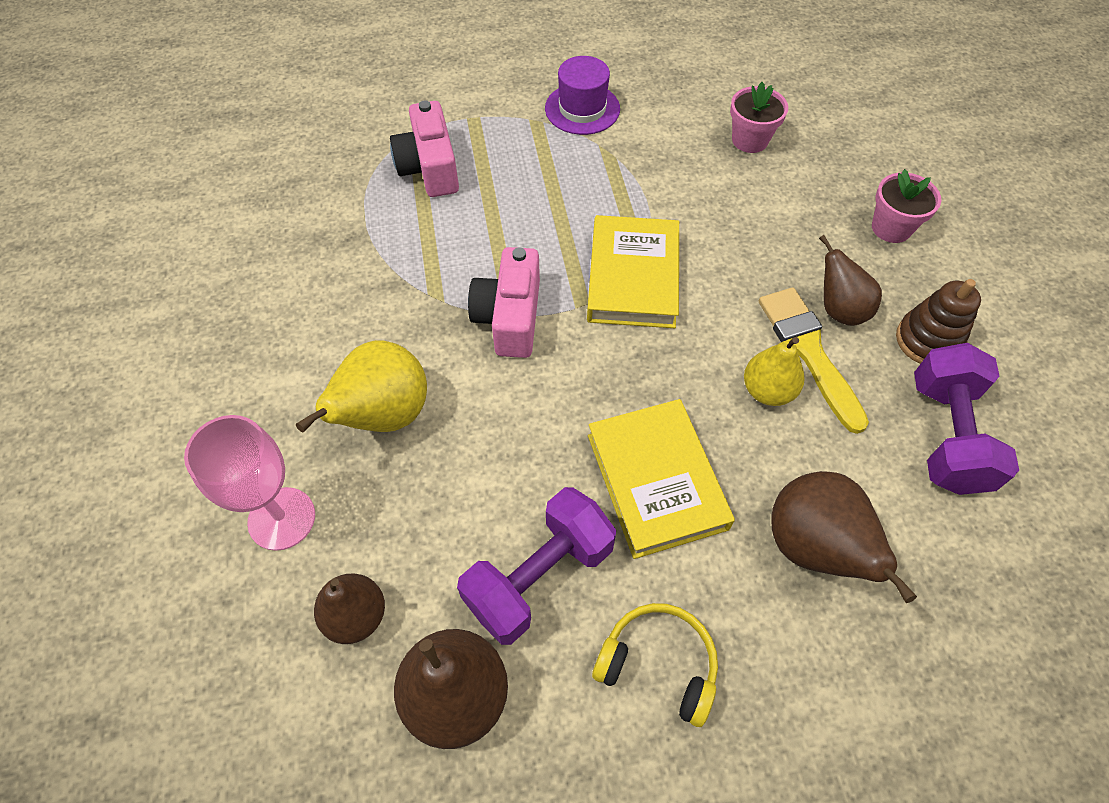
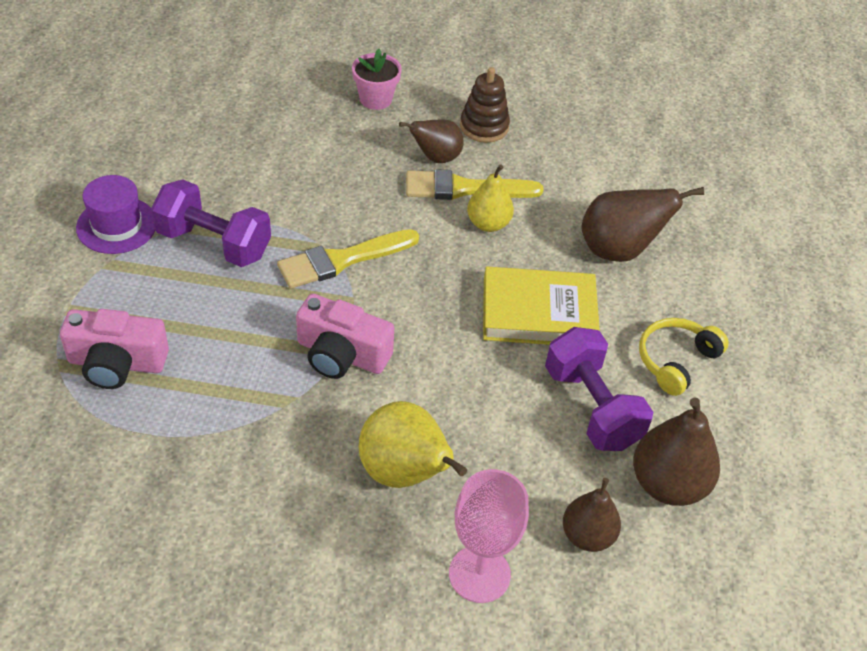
camera: 75 degrees left, 10 degrees down
yellow book [587,215,679,328] -> yellow brush [277,229,419,289]
pink flower pot [730,82,788,153] -> none
purple dumbbell [914,343,1019,495] -> purple dumbbell moved to [151,179,271,267]

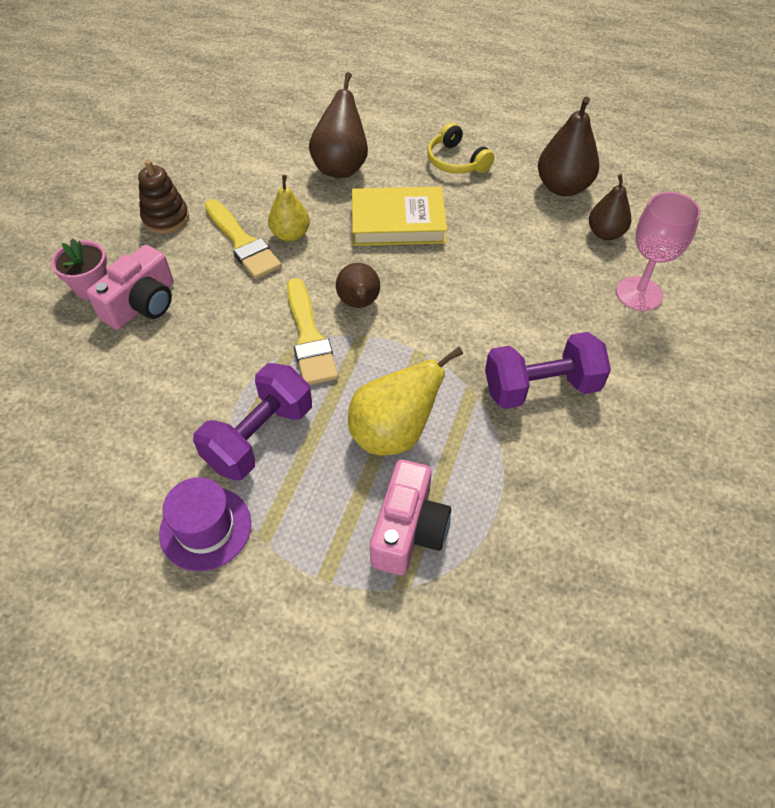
camera: 75 degrees left, 5 degrees up
pink camera [296,294,394,379] -> pink camera moved to [87,245,174,330]
yellow pear [358,401,467,488] -> yellow pear moved to [348,347,463,455]
brown pear [399,119,464,163] -> brown pear moved to [336,263,380,308]
yellow brush [406,169,544,200] -> yellow brush turned 45 degrees counterclockwise [204,199,282,279]
yellow book [483,267,600,345] -> yellow book turned 75 degrees clockwise [352,187,447,246]
purple dumbbell [545,327,653,451] -> purple dumbbell moved to [485,332,611,409]

